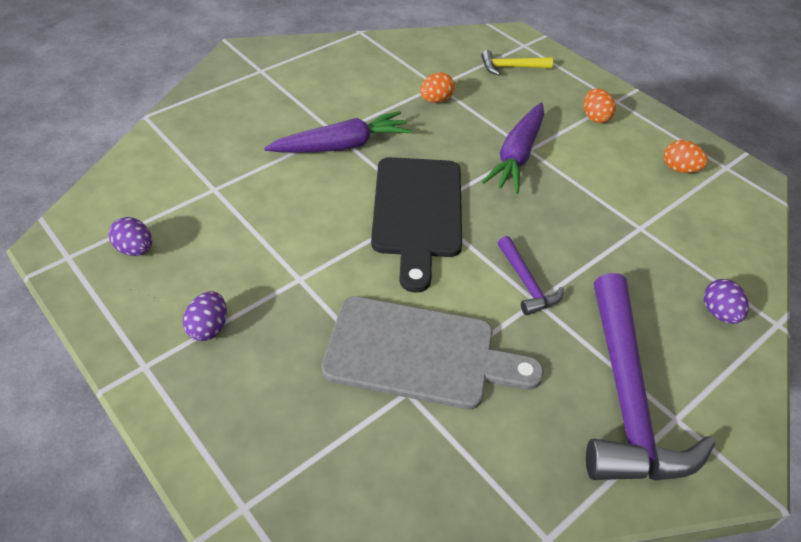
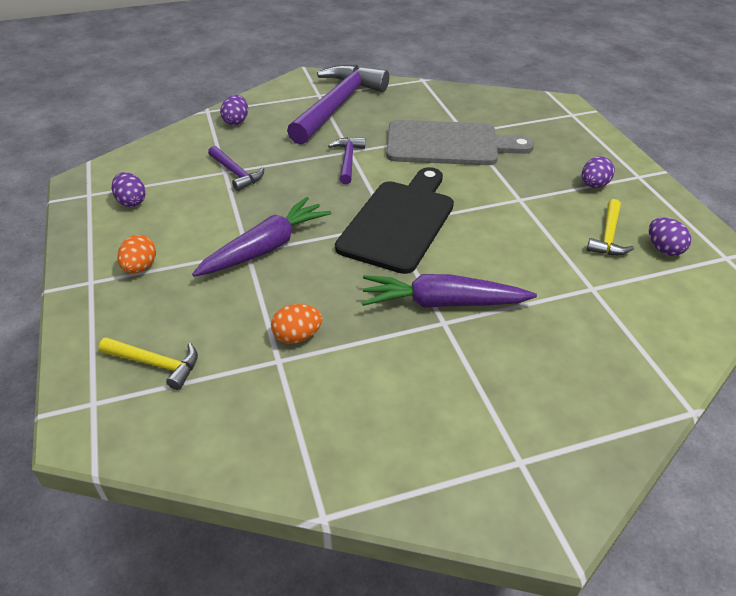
camera: 155 degrees left, 5 degrees down
grey cutting board [321,296,544,409] -> grey cutting board turned 150 degrees clockwise [386,120,534,165]
orange egg [664,140,708,173] -> purple egg [112,172,146,207]
none -> purple hammer [208,146,264,191]
none -> yellow hammer [587,199,634,255]

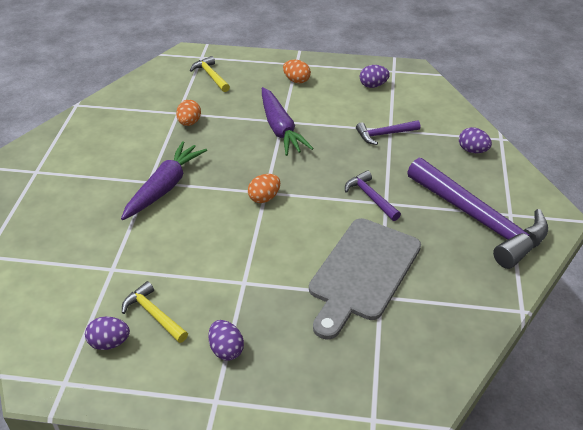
camera: 115 degrees right, 0 degrees up
yellow hammer [99,337,198,390] -> yellow hammer turned 105 degrees clockwise [190,56,230,92]
purple hammer [328,137,365,184] -> purple hammer turned 150 degrees counterclockwise [345,170,401,221]
black cutting board [335,167,454,274] -> orange egg [248,174,280,203]

